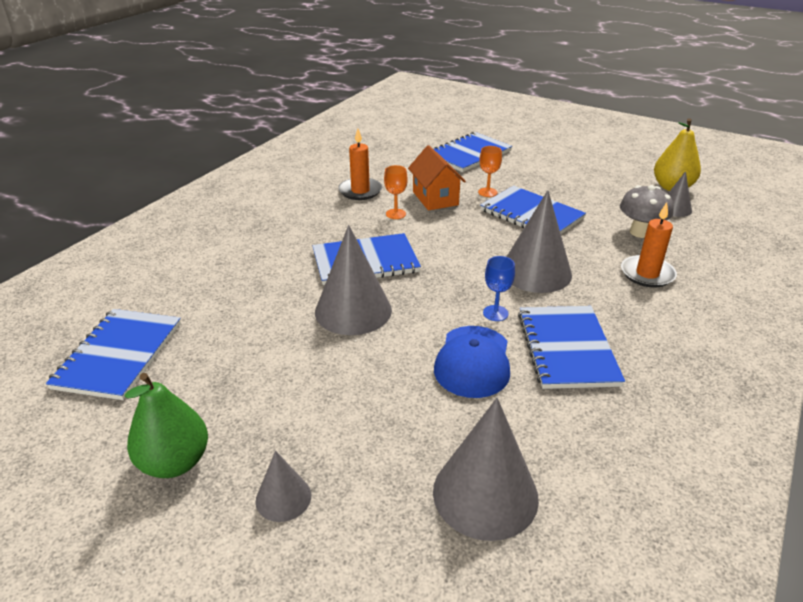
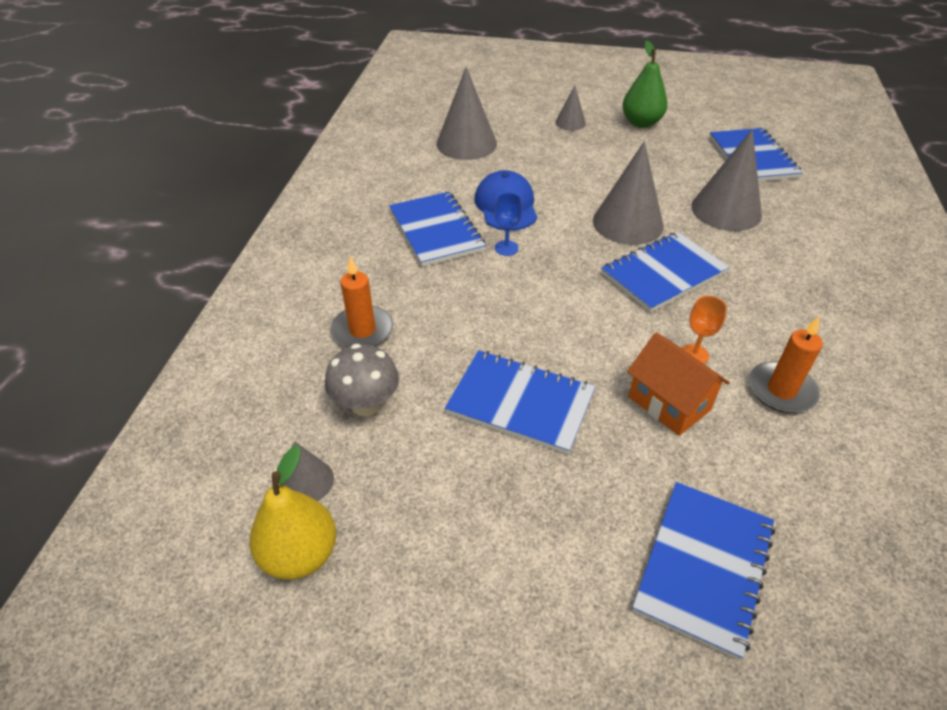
camera: 160 degrees right, 10 degrees up
orange goblet [478,146,502,197] -> none
grey cone [507,190,572,293] -> grey cone moved to [691,129,762,231]

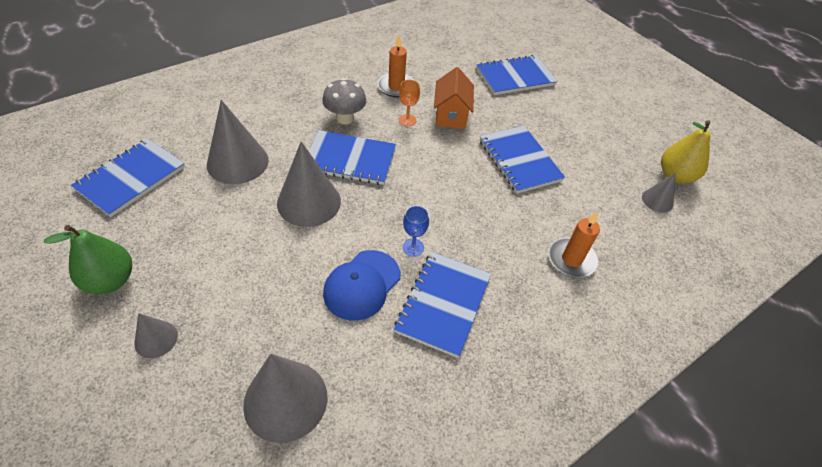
camera: 140 degrees left, 5 degrees up
grey mushroom [325,344,399,417] -> grey mushroom moved to [322,78,366,124]

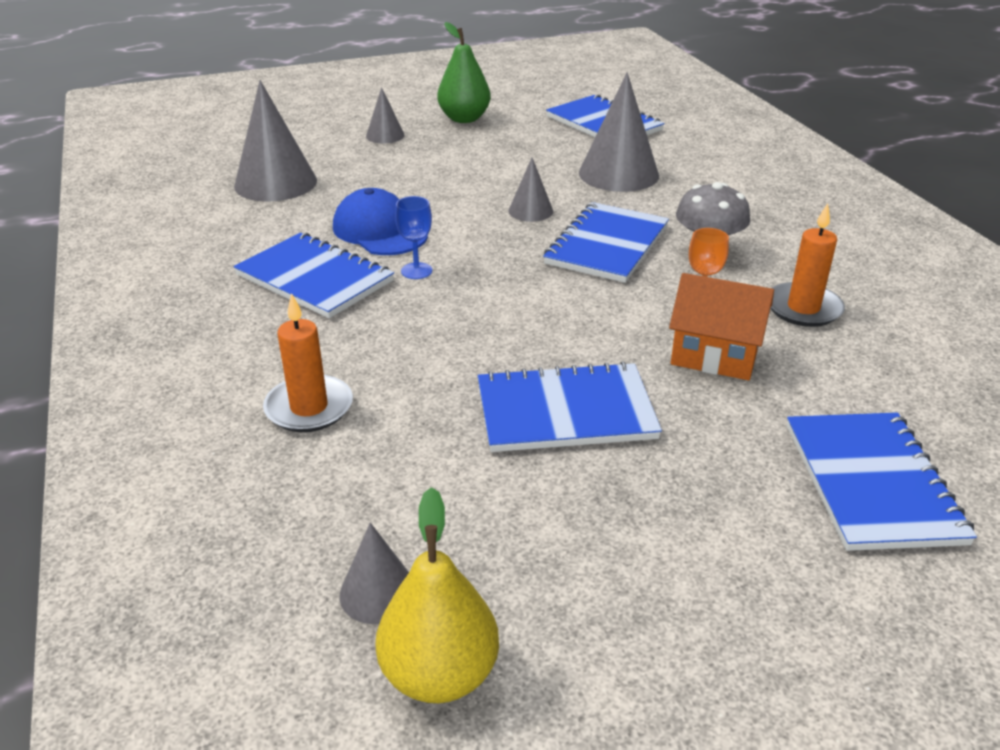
camera: 110 degrees right, 15 degrees down
grey cone [277,141,341,227] -> grey cone [508,158,553,222], size x0.52

